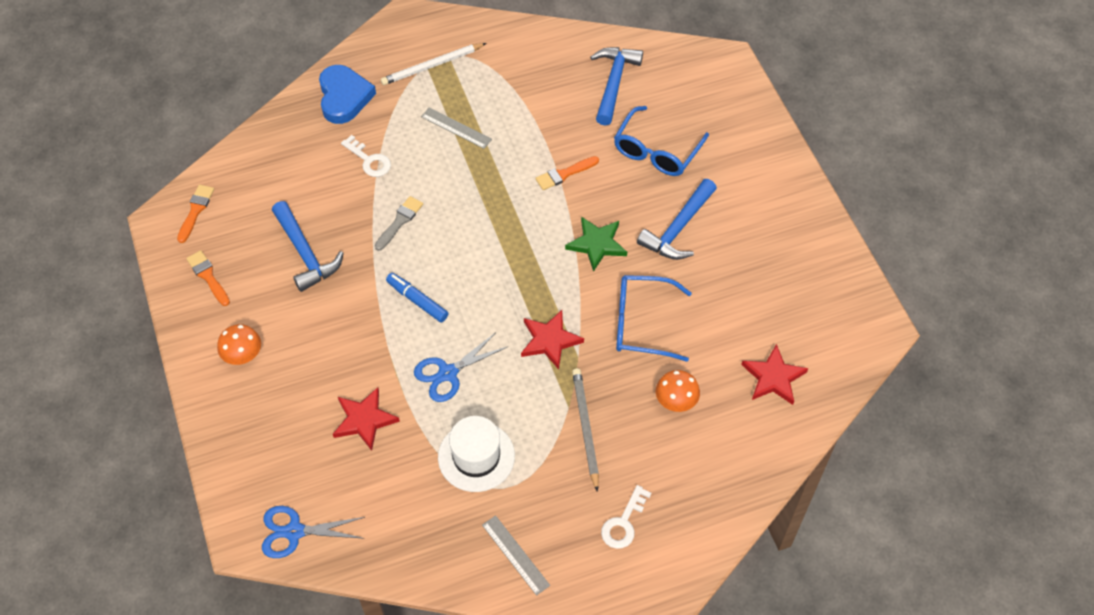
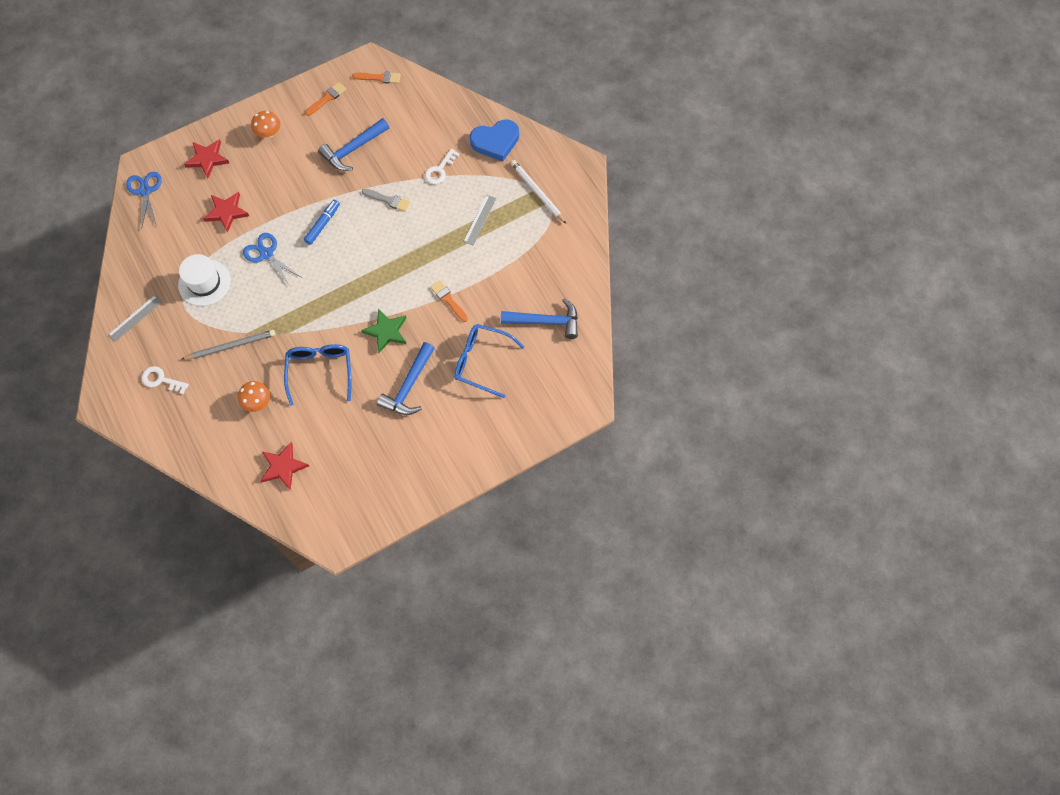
camera: 80 degrees right, 10 degrees up
red star [521,310,584,369] -> red star moved to [184,139,229,178]
blue hammer [637,179,717,260] -> blue hammer turned 90 degrees counterclockwise [377,342,435,415]

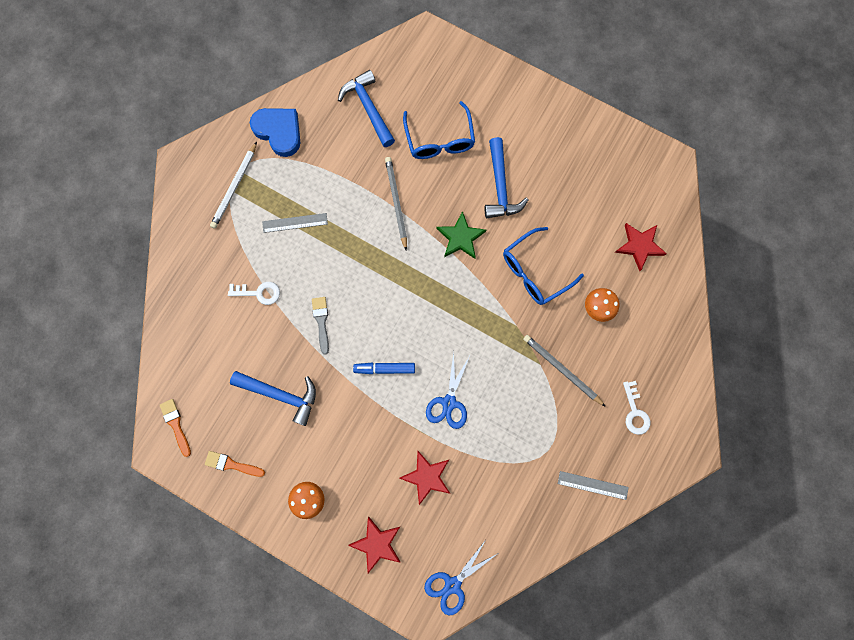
camera: 120 degrees left, 10 degrees up
white hat [178,254,231,306] -> none
blue hammer [377,342,435,415] -> blue hammer turned 90 degrees clockwise [485,137,529,218]
orange brush [430,280,468,322] -> grey pencil [385,157,407,250]
blue heart [470,119,519,161] -> blue heart moved to [250,108,300,157]

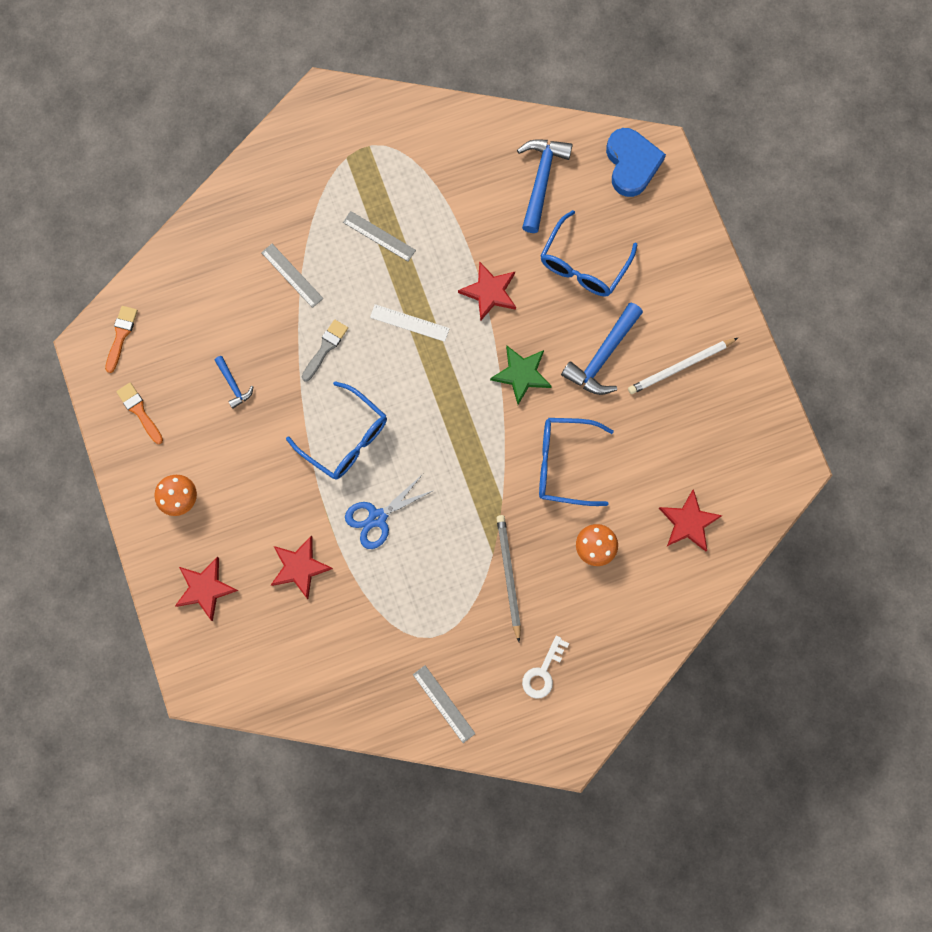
camera: 40 degrees right, 0 degrees up
white pencil [210,142,257,229] -> white pencil moved to [628,338,738,394]
white key [228,282,280,305] -> grey ruler [261,244,323,308]
blue hammer [230,371,316,426] -> blue hammer [214,356,253,409], size x0.53
blue heart [250,108,300,157] -> blue heart moved to [606,128,666,197]
blue marker [353,362,415,374] -> blue glasses [286,381,387,480]
grey pencil [385,157,407,250] -> red star [458,261,516,321]
blue scissors [424,540,497,615] -> none
none -> white ruler [370,304,450,342]

